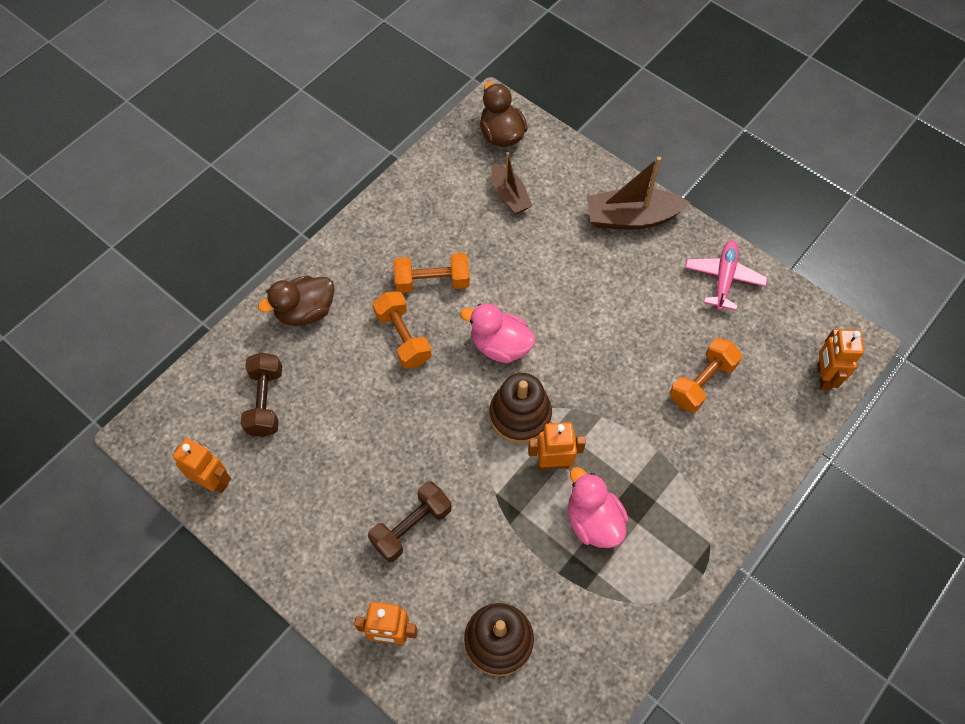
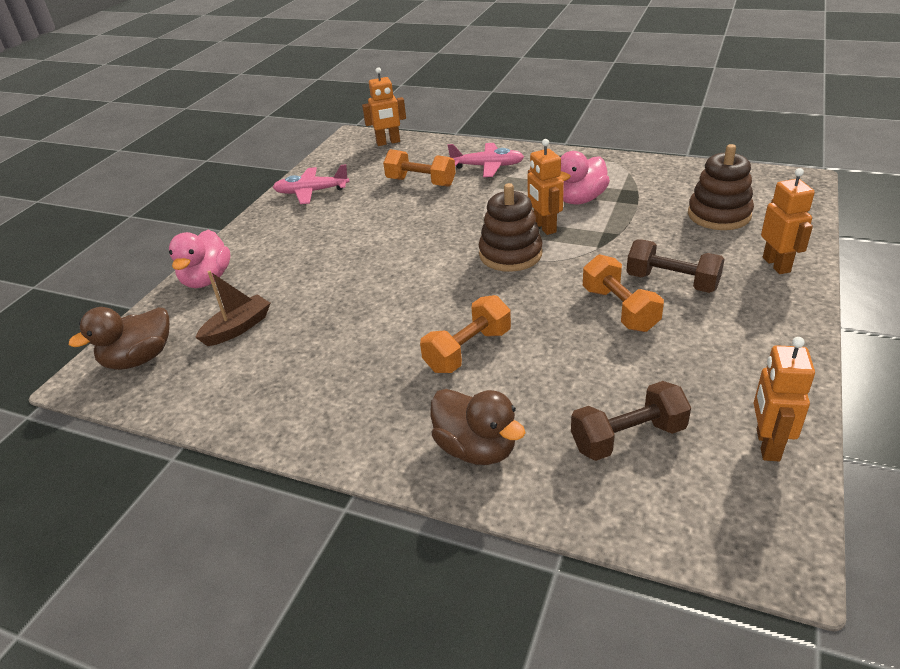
camera: 105 degrees left, 25 degrees down
orange dumbbell [394,253,470,293] -> orange dumbbell moved to [583,254,664,332]
pink duck [460,304,536,363] -> pink duck moved to [169,230,230,288]
brown boat [587,157,690,230] -> none
none -> pink plane [448,143,524,177]

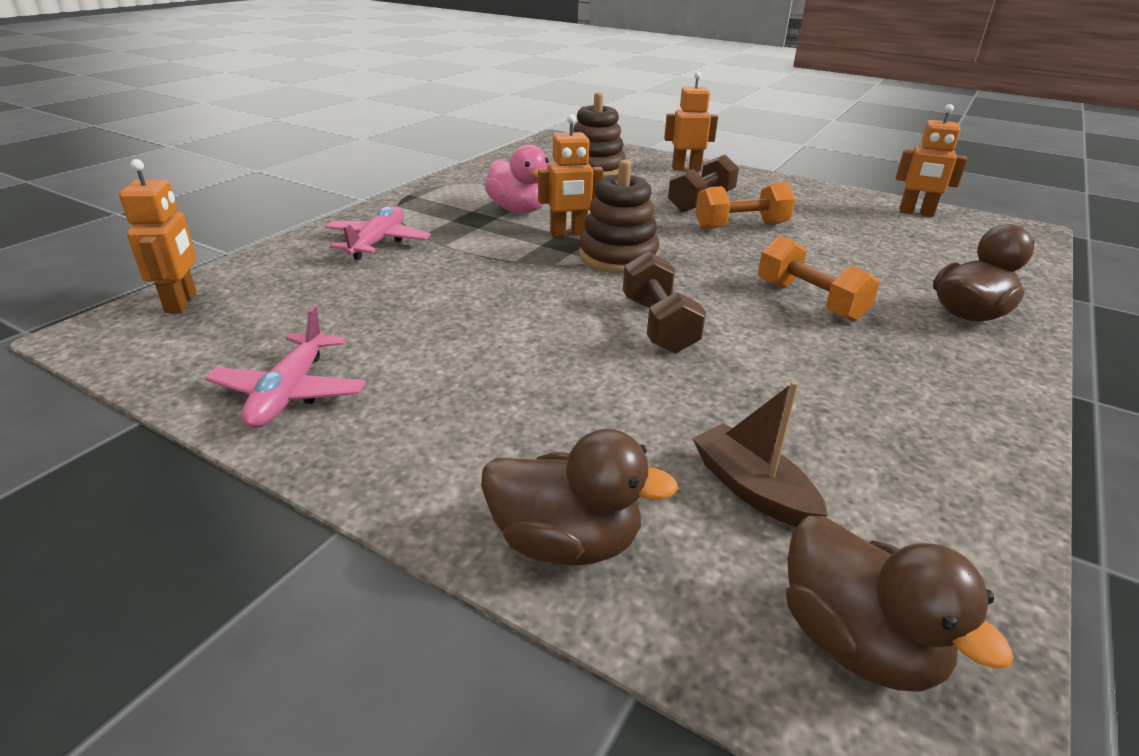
camera: 85 degrees left, 5 degrees down
pink duck [169,230,230,288] -> brown duck [481,429,678,566]
orange dumbbell [383,149,456,187] -> none
brown dumbbell [571,381,691,461] -> brown dumbbell moved to [623,251,706,354]

